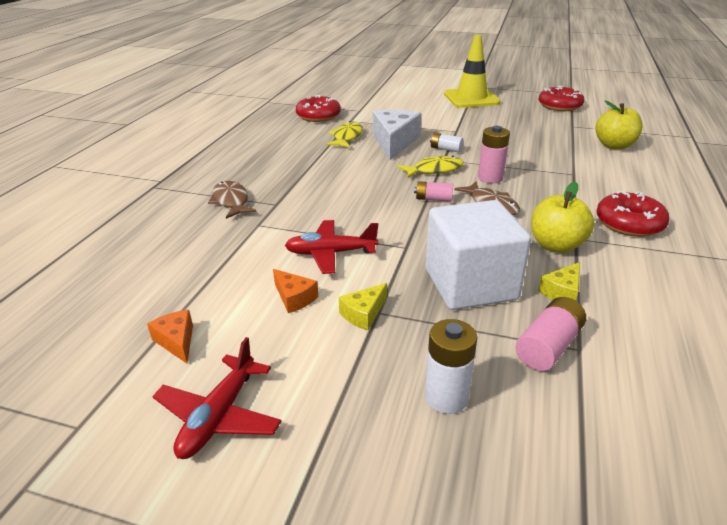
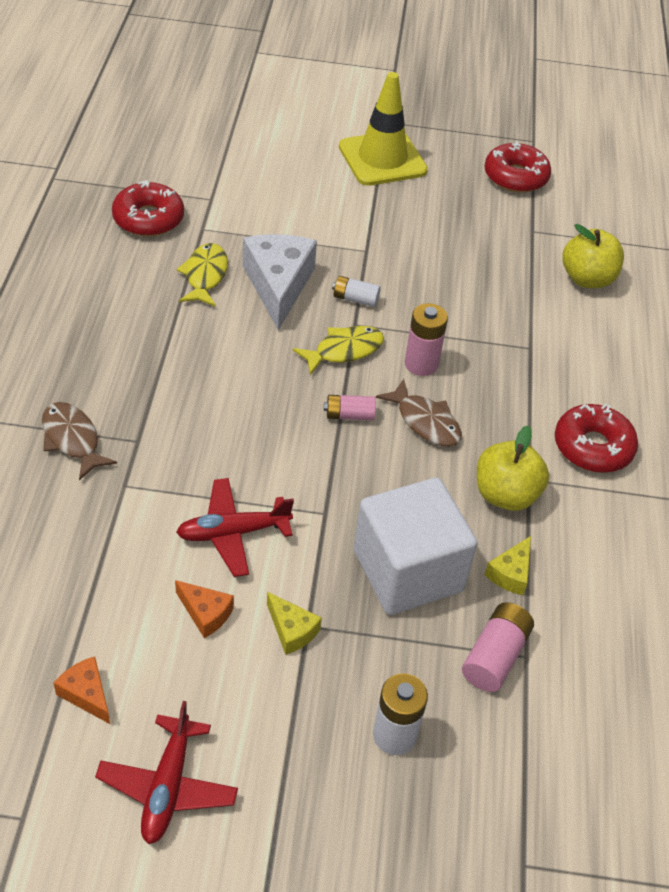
camera: 15 degrees left, 15 degrees up
yellow cheese [339,283,387,330] -> yellow cheese turned 75 degrees counterclockwise [267,592,322,655]

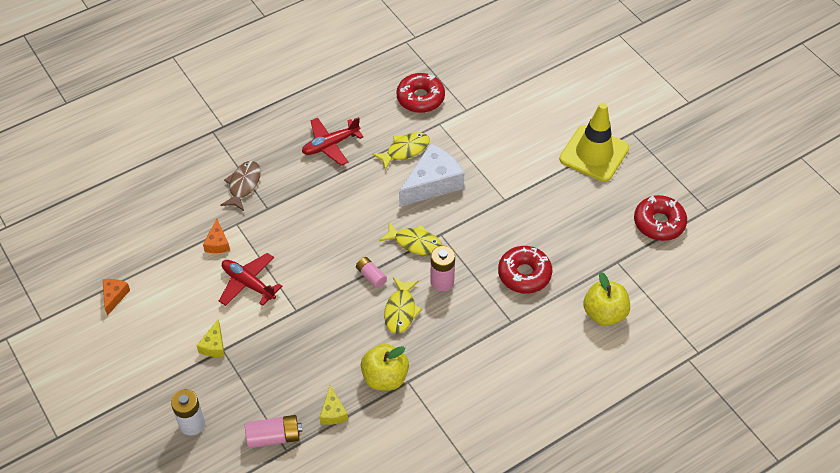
camera: 55 degrees right, 5 degrees up
red plane [95,701,238,844] -> red plane moved to [302,117,364,166]
orange cheese [175,580,234,638] -> orange cheese moved to [203,219,230,253]
white battery [332,276,381,307] -> none
white cube [354,477,477,615] -> none
brown fish [376,379,462,446] -> yellow fish [384,278,422,334]
yellow cheese [484,536,531,595] -> yellow cheese turned 90 degrees counterclockwise [320,385,348,425]
red donut [555,404,638,473] -> red donut moved to [498,246,552,294]

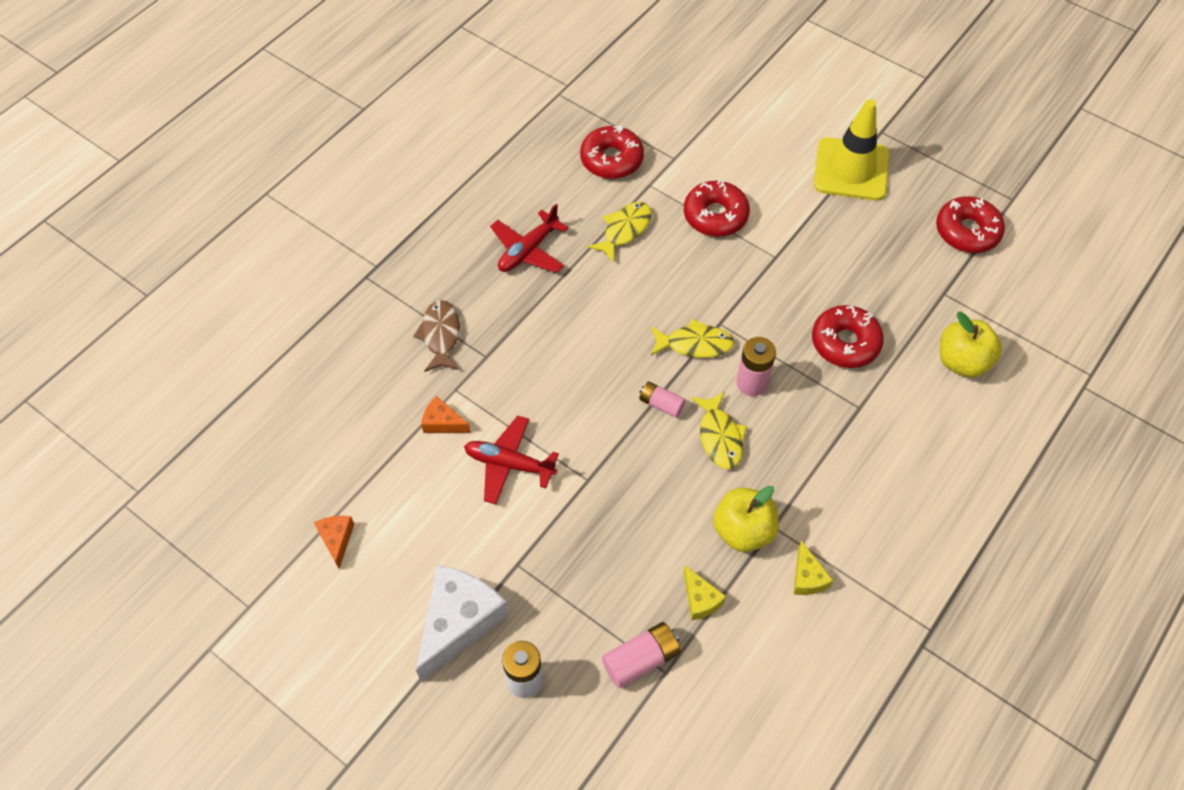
camera: 20 degrees left, 5 degrees up
yellow cheese [197,320,225,357] -> yellow cheese moved to [794,540,833,595]
orange cheese [203,219,230,253] -> orange cheese turned 135 degrees clockwise [421,396,471,433]
white cheese [399,143,464,207] -> white cheese moved to [416,565,509,682]
none -> red donut [684,180,750,237]

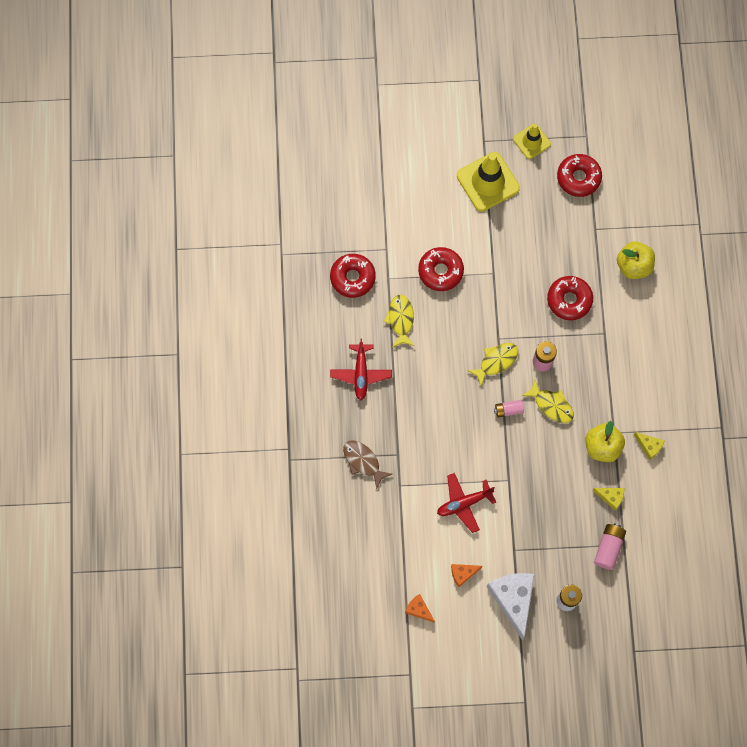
camera: 40 degrees left, 15 degrees up
orange cheese [421,396,471,433] -> orange cheese moved to [451,564,483,587]
none -> yellow traffic cone [513,124,551,159]

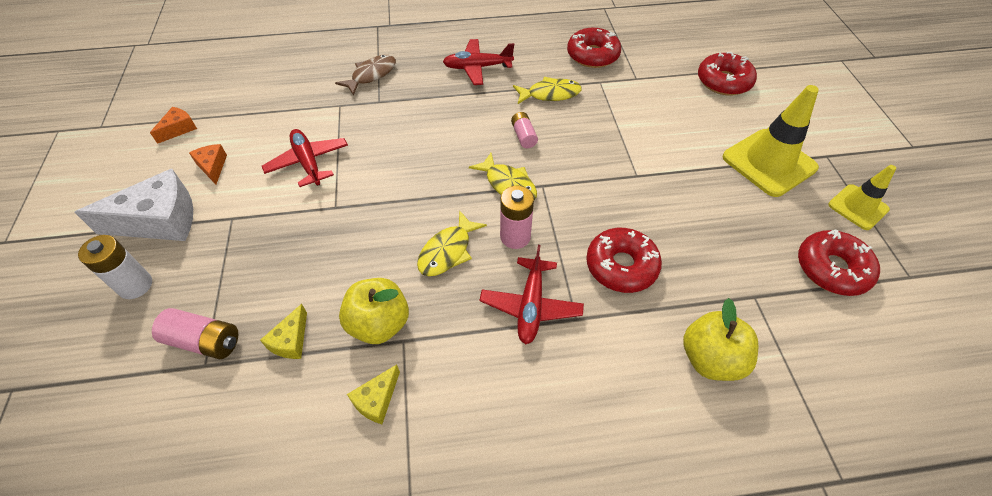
camera: 85 degrees right, 20 degrees down
red donut [418,247,464,291] -> red donut moved to [698,52,757,95]
pink battery [494,400,524,417] -> pink battery moved to [511,112,538,148]
none -> red plane [479,245,584,345]

